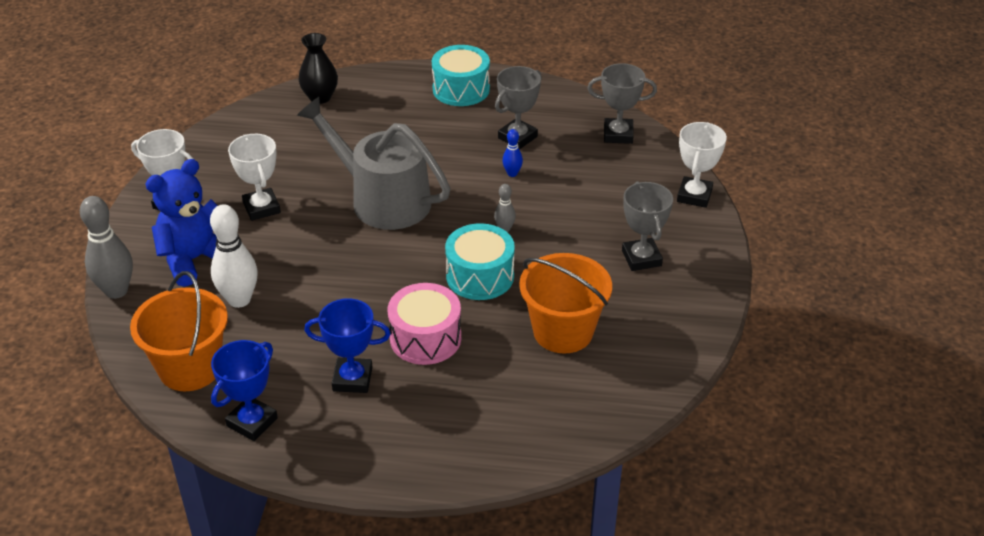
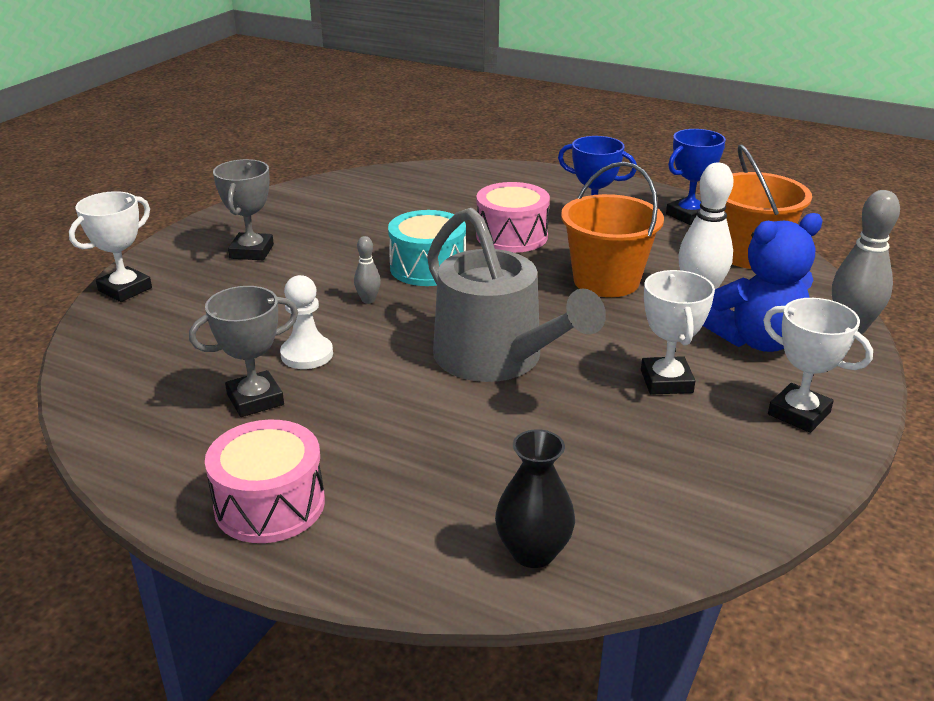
camera: 160 degrees left, 10 degrees down
turquoise drum [432,45,490,106] -> pink drum [205,420,325,543]
blue bowling pin [502,129,523,177] -> white pawn [280,275,333,369]
orange bucket [519,253,612,354] -> orange bucket moved to [561,162,664,297]
grey trophy [587,63,657,144] -> none

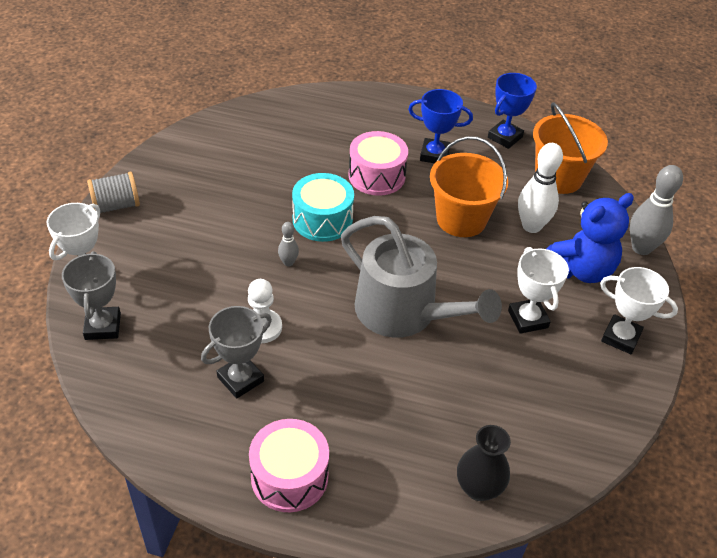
camera: 15 degrees left, 15 degrees up
grey trophy [213,159,274,260] -> grey trophy moved to [62,251,121,340]
none -> grey spool [87,172,140,213]

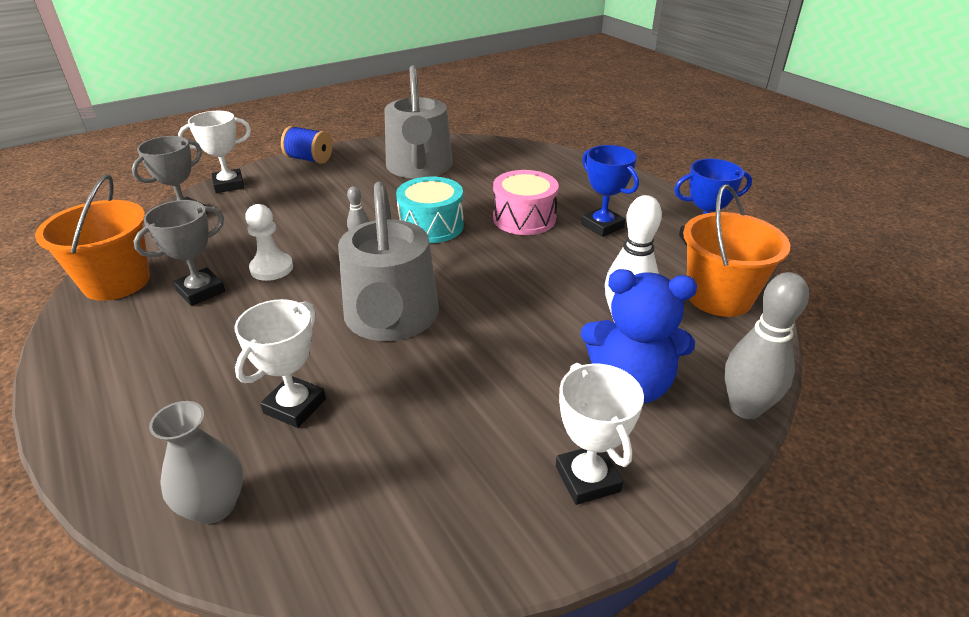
camera: 45 degrees right, 10 degrees down
grey spool [87,172,140,213] -> blue spool [281,126,332,164]
grey trophy [201,306,272,398] -> grey trophy turned 45 degrees counterclockwise [133,200,225,306]
pink drum [249,419,329,512] -> none
orange bucket [430,136,508,237] -> orange bucket moved to [35,174,150,301]
black vase [457,425,511,501] -> grey vase [149,401,243,524]
white trophy [508,247,569,334] -> white trophy moved to [235,299,326,428]
none -> grey watering can [385,65,453,178]

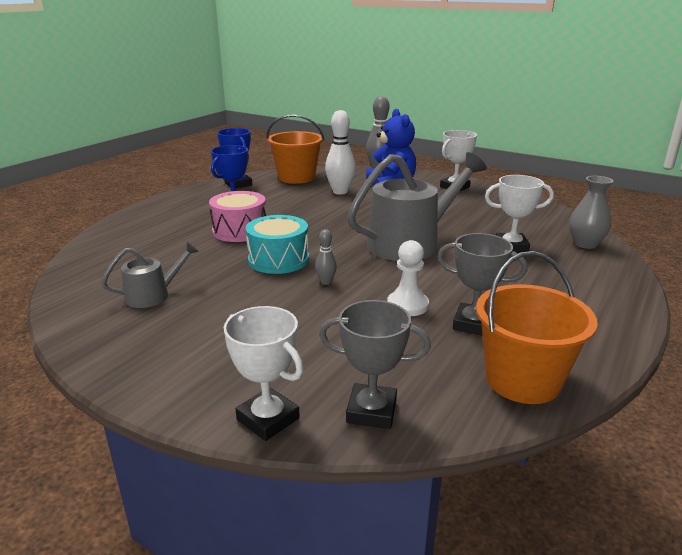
camera: 115 degrees left, 10 degrees down
blue spool [281,126,332,164] -> none
grey watering can [385,65,453,178] -> grey watering can [101,242,199,308], size x0.50

